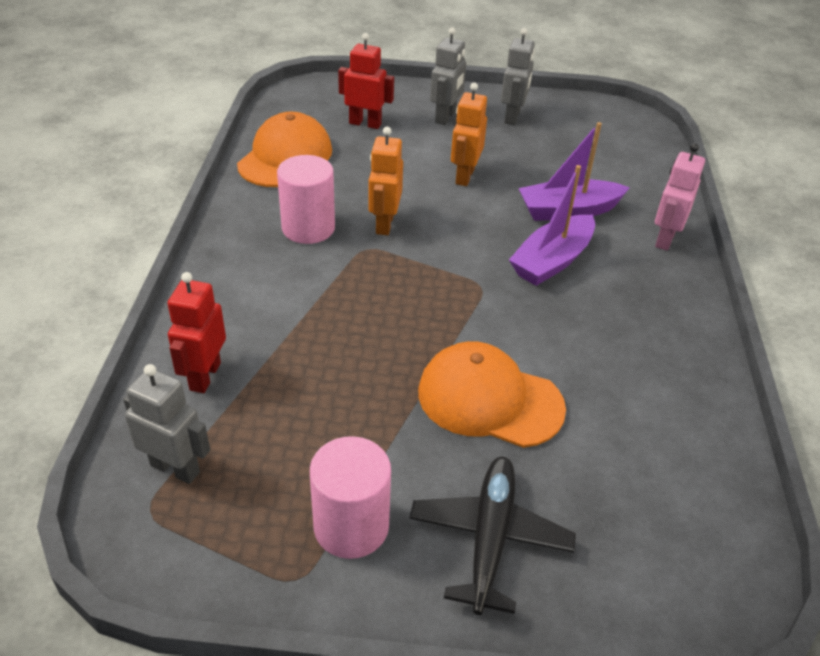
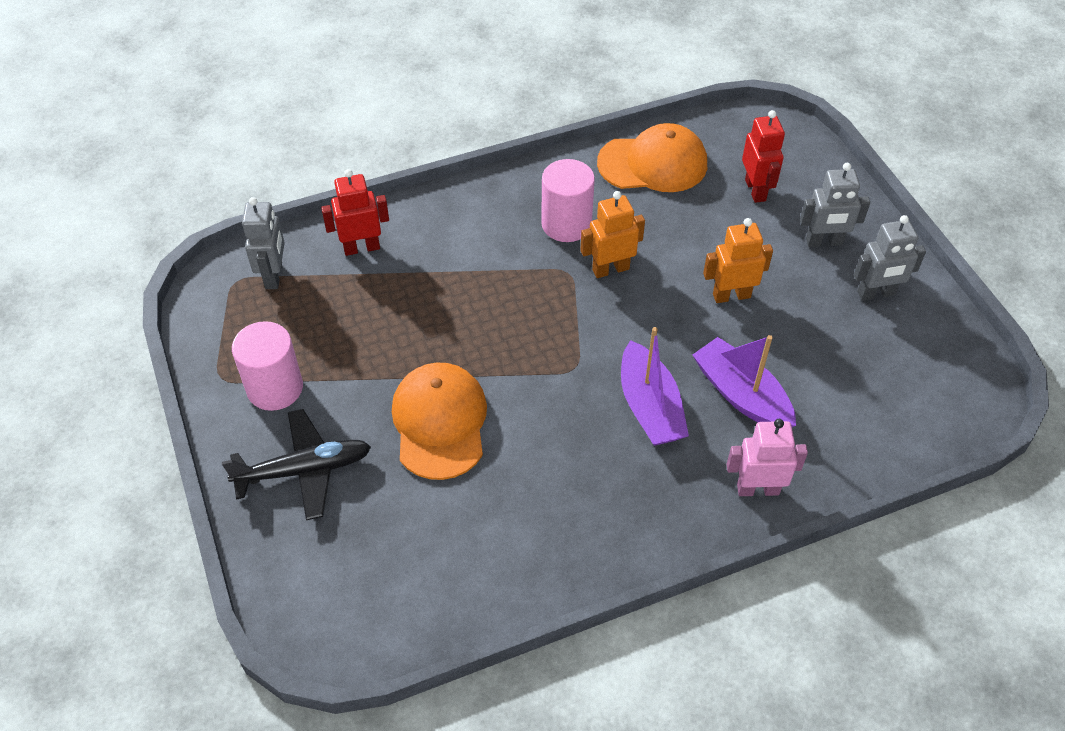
camera: 65 degrees right, 10 degrees up
purple boat [509,165,595,286] -> purple boat turned 120 degrees counterclockwise [621,327,689,446]

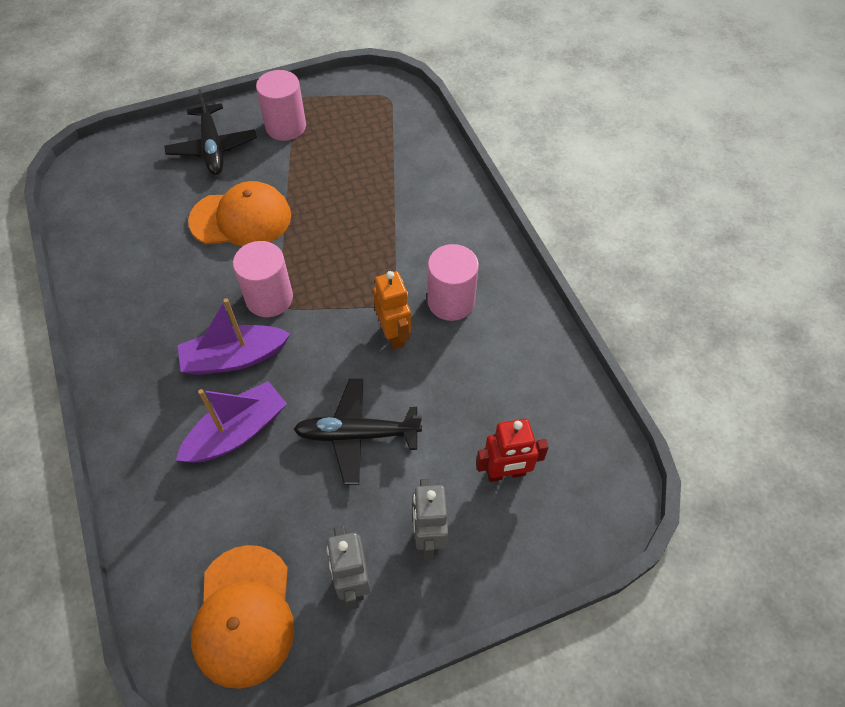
camera: 90 degrees right, 5 degrees up
grey robot [242,197,285,289] -> none
red robot [321,169,389,256] -> none
orange cap [597,123,707,192] -> orange cap moved to [191,545,294,689]
orange robot [703,218,773,303] -> black plane [293,379,422,485]
pink robot [726,419,808,496] -> none
none -> pink cylinder [233,241,293,317]

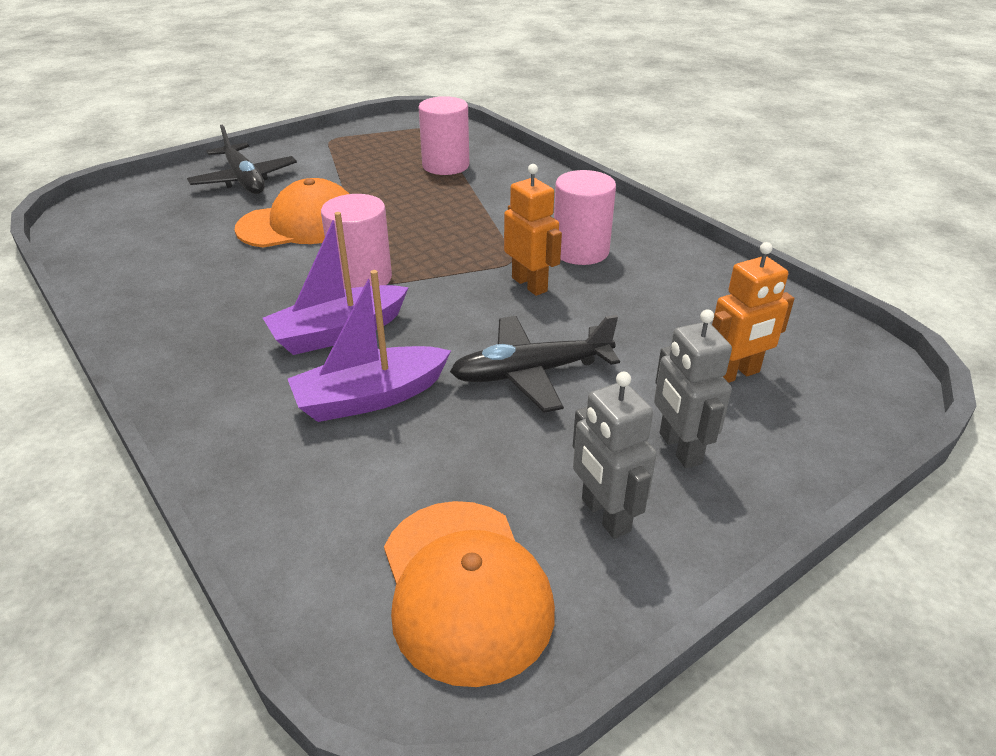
camera: 15 degrees left, 20 degrees down
purple boat [176,381,287,463] -> purple boat turned 150 degrees counterclockwise [288,270,451,422]
pink cylinder [256,70,306,141] -> pink cylinder moved to [418,96,469,175]
red robot [476,419,549,482] -> orange robot [712,242,794,383]

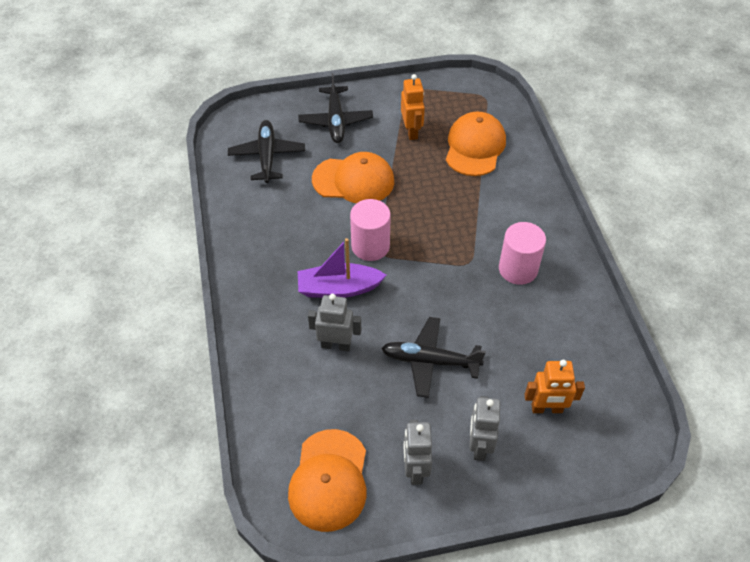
camera: 25 degrees right, 15 degrees up
purple boat [288,270,451,422] -> grey robot [308,294,361,351]
pink cylinder [418,96,469,175] -> orange cap [446,112,506,176]
orange robot [504,164,562,296] -> orange robot moved to [401,74,425,140]
none -> black plane [228,120,305,183]

